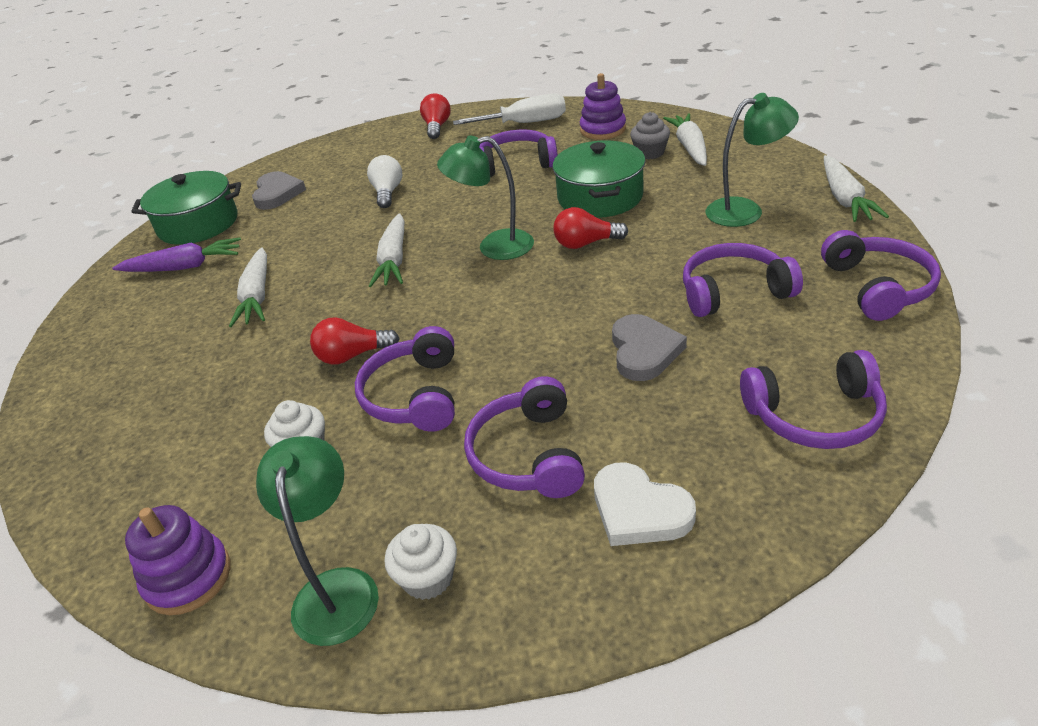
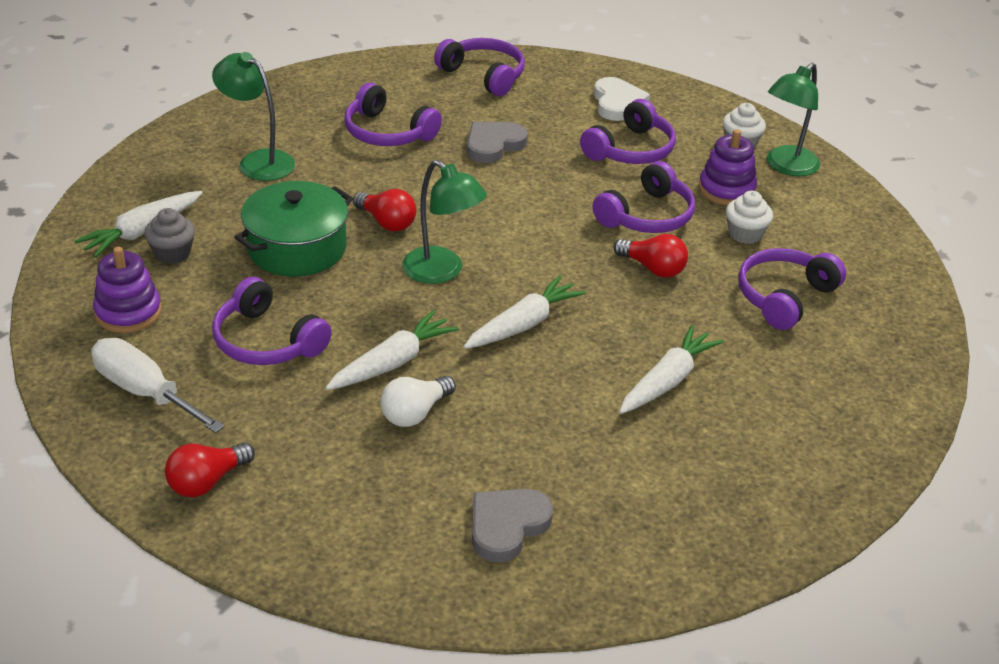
camera: 140 degrees left, 0 degrees up
purple carrot [113,237,241,272] -> none
purple stacking toy [125,505,231,615] -> purple stacking toy moved to [699,129,757,205]
green pot [131,171,241,245] -> none
purple headphones [821,230,941,321] -> purple headphones moved to [738,248,846,330]
white carrot [824,155,889,222] -> white carrot moved to [326,310,459,390]

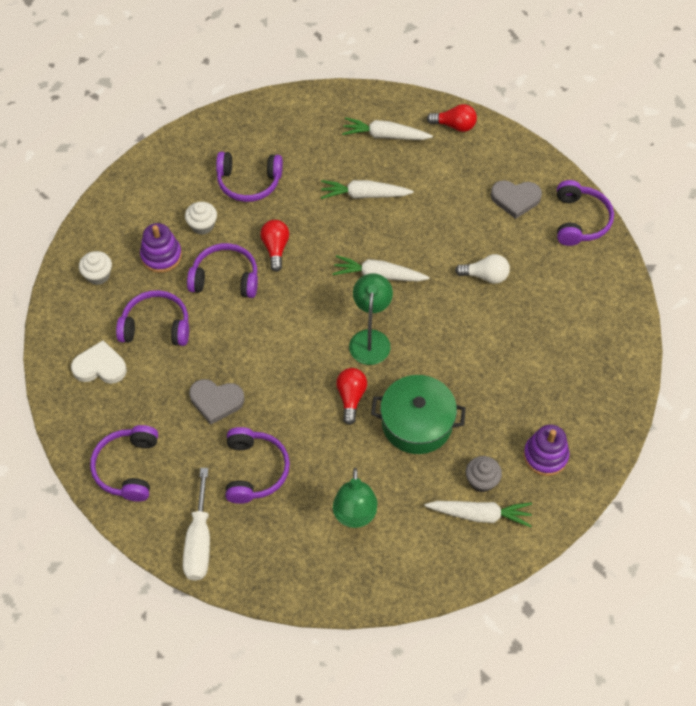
camera: 125 degrees left, 20 degrees up
white screwdriver [91,338,225,433] -> white screwdriver moved to [183,468,210,581]
red light bulb [165,443,255,497] -> red light bulb moved to [427,104,477,132]
purple headphones [212,277,332,365] -> purple headphones moved to [557,180,614,246]
white carrot [326,310,459,390] -> white carrot moved to [342,117,433,140]
white heart [594,77,650,121] -> white heart turned 45 degrees clockwise [71,340,127,384]
green lamp [767,63,820,176] -> none

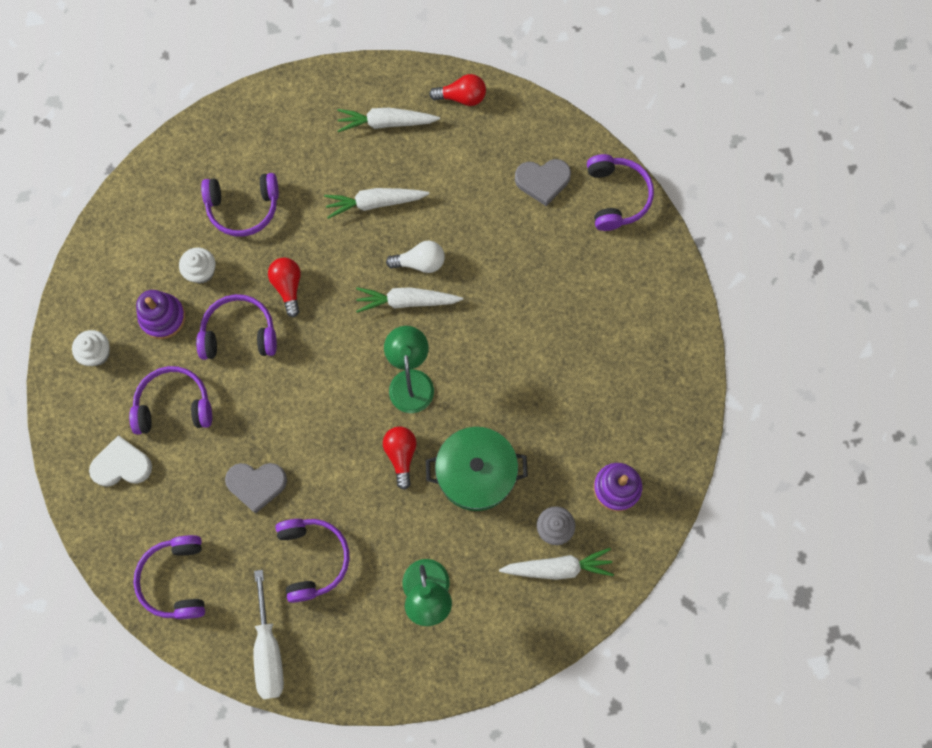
camera: 10 degrees left, 15 degrees up
white light bulb [455,254,510,284] -> white light bulb moved to [386,241,445,273]

